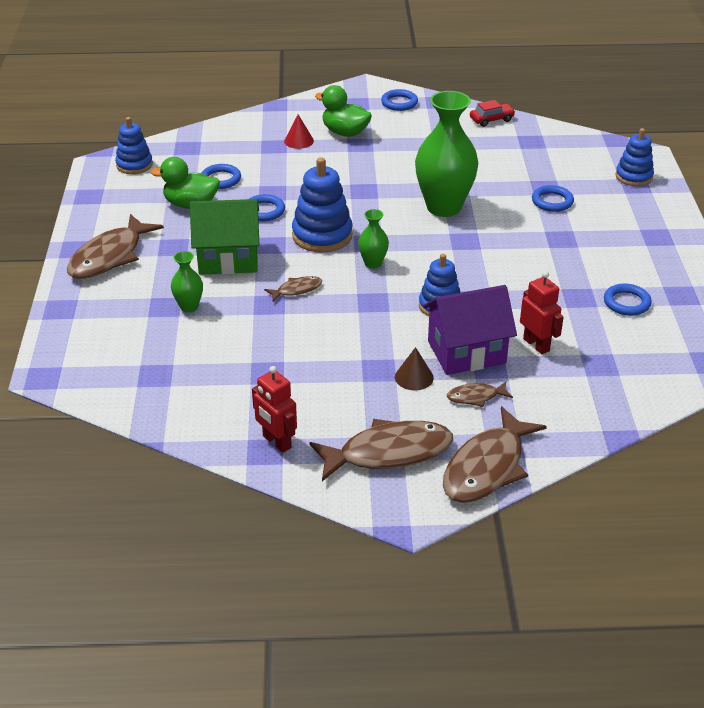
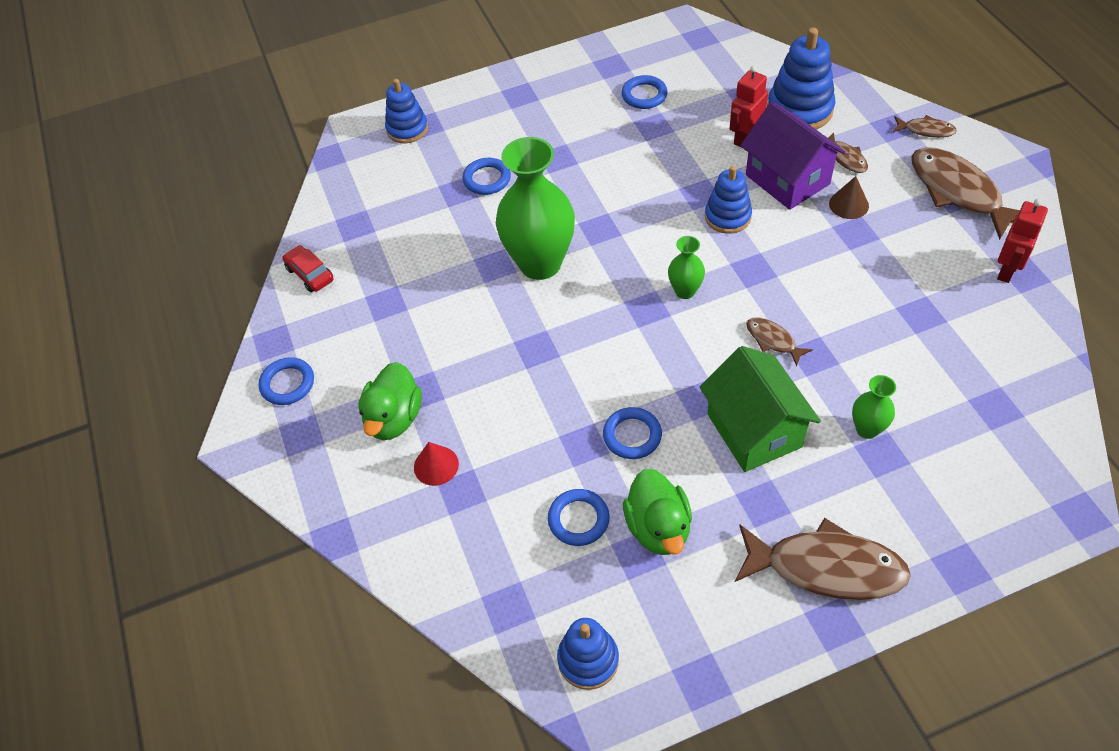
camera: 105 degrees left, 15 degrees up
blue stacking toy [292,157,353,253] -> blue stacking toy moved to [767,27,836,129]
brown fish [443,406,547,503] -> brown fish [893,115,957,138], size x0.48

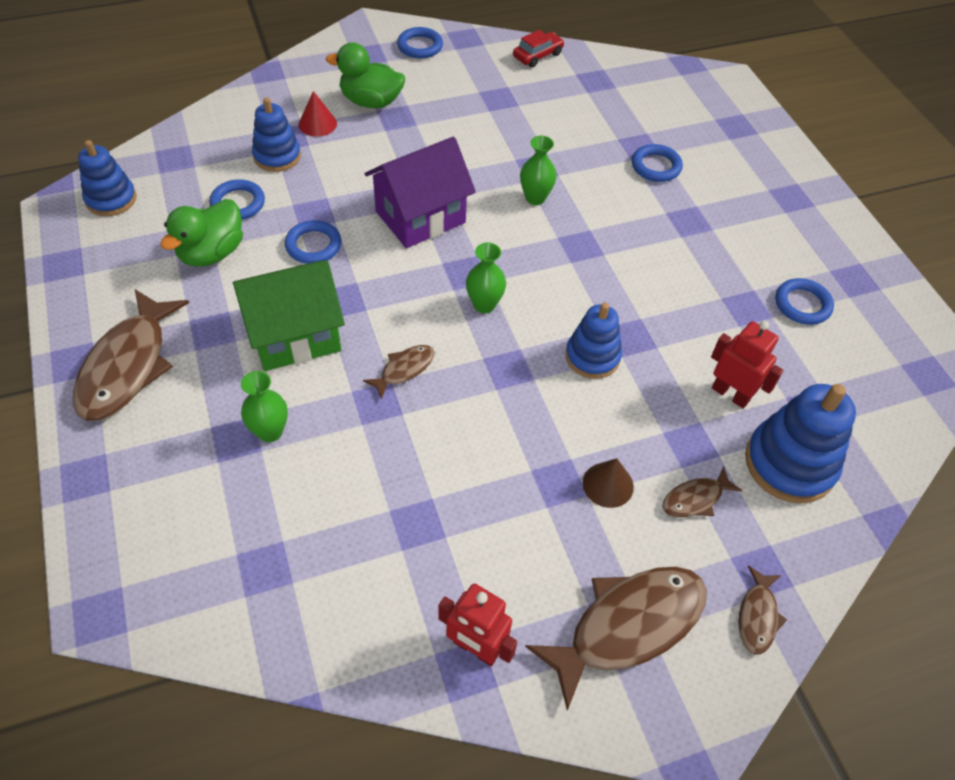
camera: 85 degrees right, 0 degrees up
blue stacking toy [385,79,428,143] -> blue stacking toy moved to [252,97,301,172]
green vase [496,137,575,280] -> green vase [520,136,557,205], size x0.46
green duck [623,469,692,555] -> green duck turned 45 degrees counterclockwise [160,199,243,267]
purple house [741,101,846,210] -> purple house moved to [365,137,476,248]

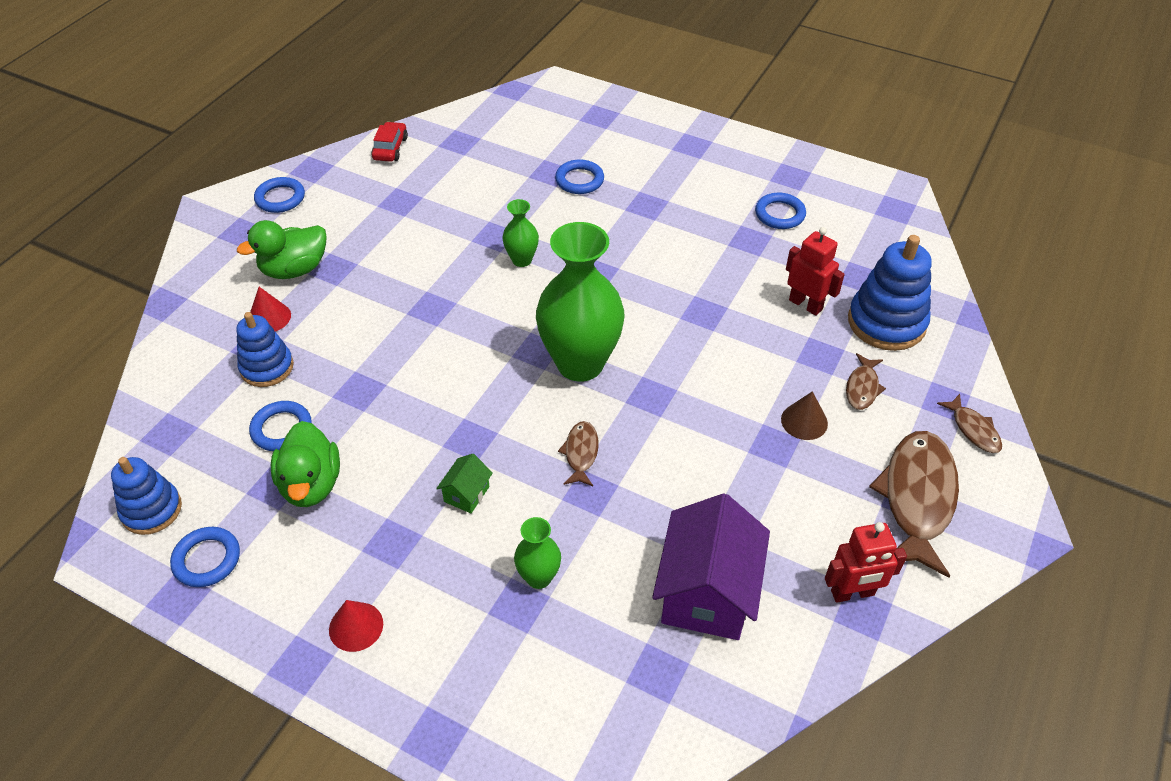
camera: 40 degrees left, 5 degrees down
brown fish [73,289,189,421] -> red cone [329,600,383,652]
green house [233,261,345,371] -> green house [436,454,493,513], size x0.44
blue ring [285,220,341,264] -> blue ring moved to [170,527,240,587]
purple house [365,137,476,248] -> purple house moved to [652,493,770,640]
green vase [466,242,506,313] -> green vase [536,222,625,382], size x2.16
blue stacking toy [566,303,622,379] -> none
red robot [711,321,784,408] -> red robot turned 45 degrees clockwise [786,227,845,316]

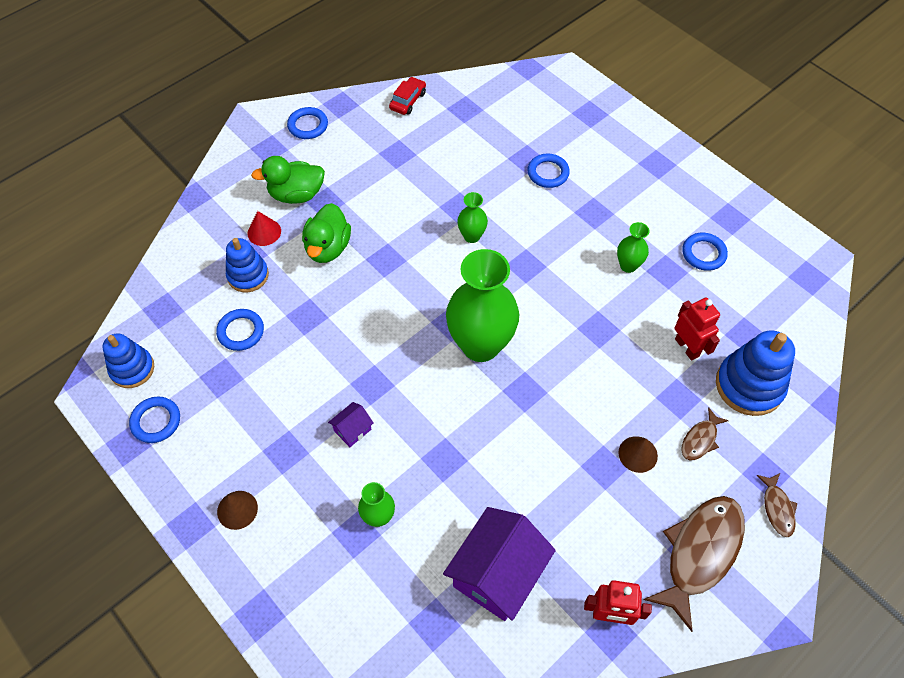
camera: 20 degrees right, 10 degrees up
green duck [271,421,340,507] -> green duck moved to [302,203,351,263]
red cone [329,600,383,652] -> brown cone [217,491,258,530]
green house [436,454,493,513] -> purple house [328,402,374,447]
brown fish [558,421,599,486] -> none
none -> green vase [617,222,649,273]

